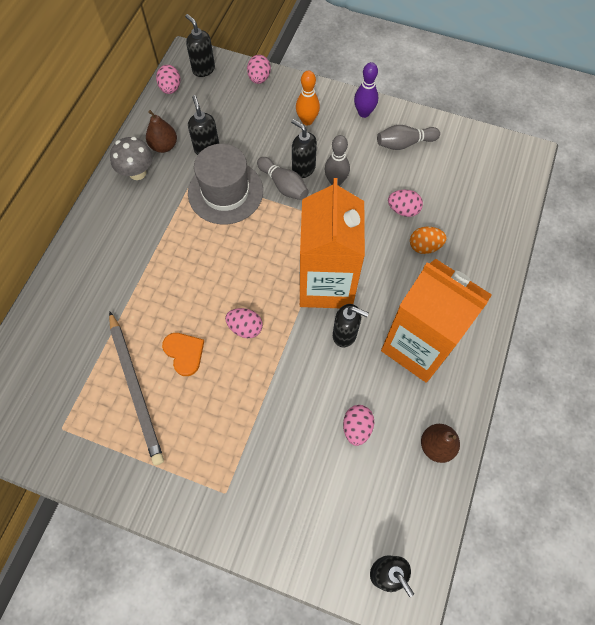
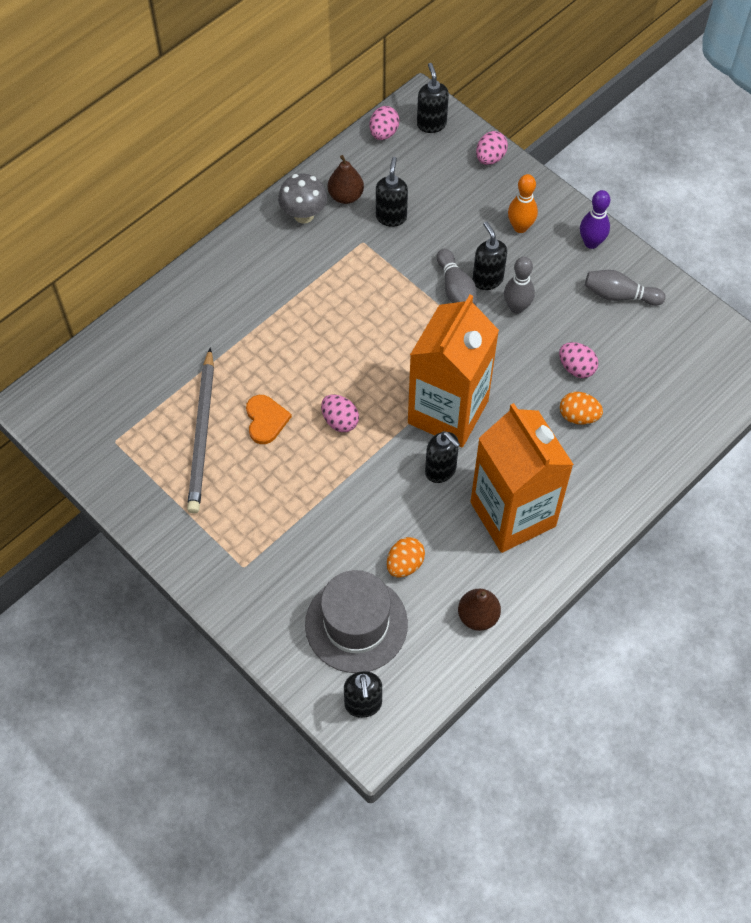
camera: 25 degrees right, 5 degrees down
grey hat [188,144,263,224] -> grey hat moved to [305,570,408,673]
pink egg [343,405,374,446] -> orange egg [387,537,425,577]

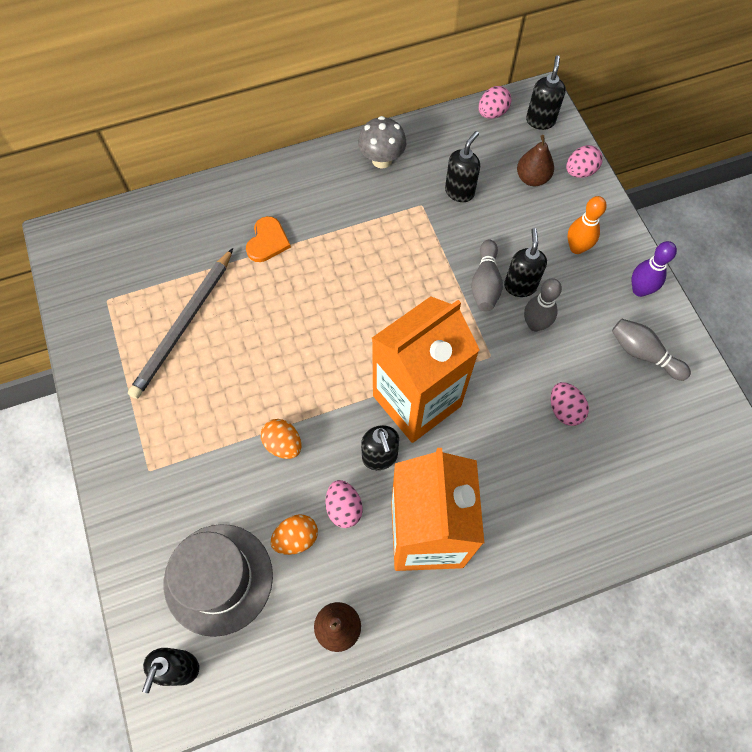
camera: 25 degrees right, 5 degrees up
orange heart [246,395,292,444] -> orange heart moved to [246,216,291,262]
pink egg [321,395,359,432] -> pink egg moved to [325,480,363,528]
brown pear [328,155,364,204] -> brown pear moved to [517,135,554,186]
orange egg [560,392,603,424] -> orange egg moved to [261,419,301,459]

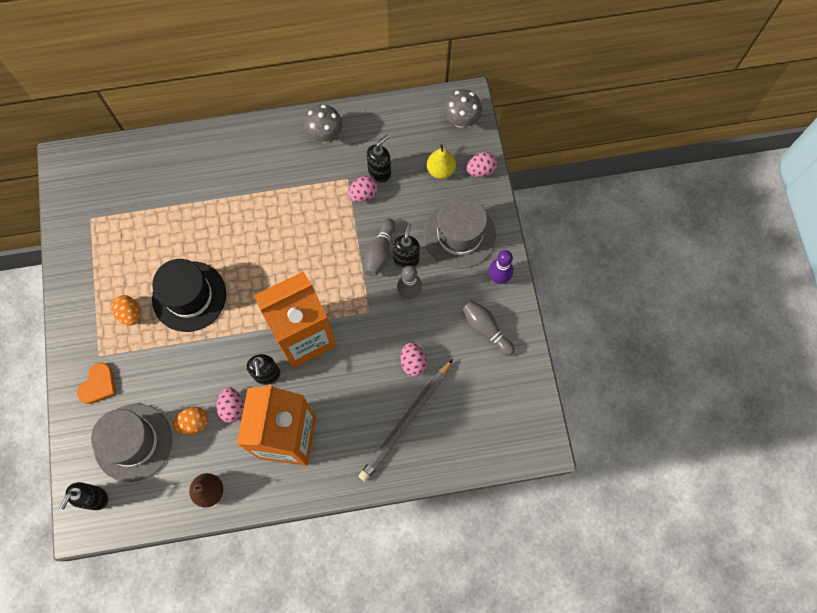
camera: 10 degrees right, 5 degrees up
grey pencil [128,248,233,399] -> grey pencil moved to [359,359,453,482]
orange heart [246,216,291,262] -> orange heart moved to [77,363,116,404]
orange egg [261,419,301,459] -> orange egg moved to [111,295,140,326]
pink egg [479,86,512,119] -> pink egg moved to [348,176,378,203]
brown pear [517,135,554,186] -> yellow pear [427,144,456,179]
black soap dispenser [526,55,566,130] -> grey mushroom [443,90,482,128]
orange bowling pin [567,196,607,254] -> grey hat [424,196,496,269]
none -> black hat [152,259,226,332]

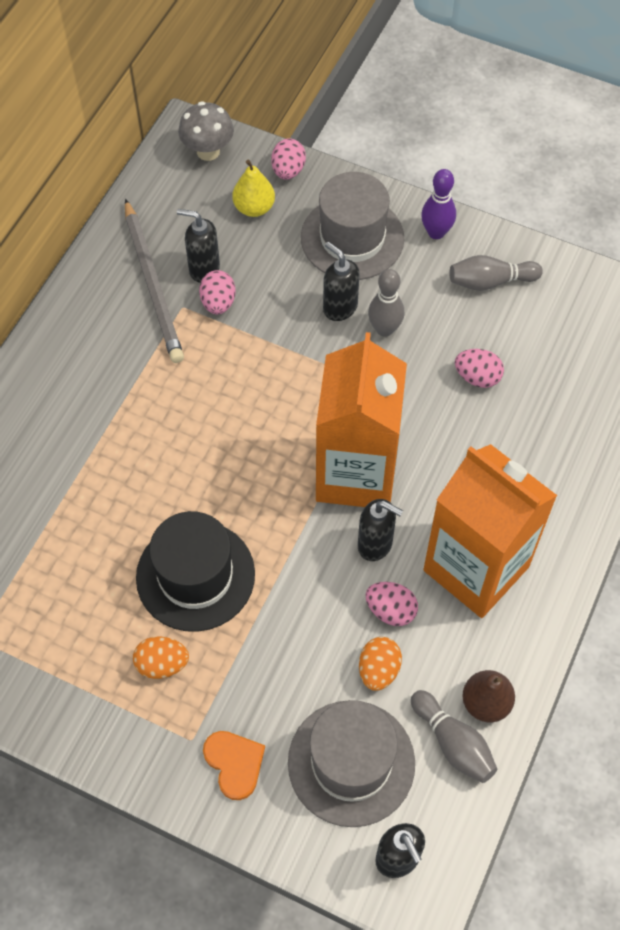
camera: 55 degrees left, 10 degrees down
grey mushroom [304,105,342,143] -> none
grey pencil [359,359,453,482] -> grey pencil moved to [125,199,184,363]
grey bowling pin [365,218,395,277] -> grey bowling pin moved to [411,690,497,783]
black soap dispenser [367,135,391,182] -> black soap dispenser turned 60 degrees counterclockwise [177,209,220,283]

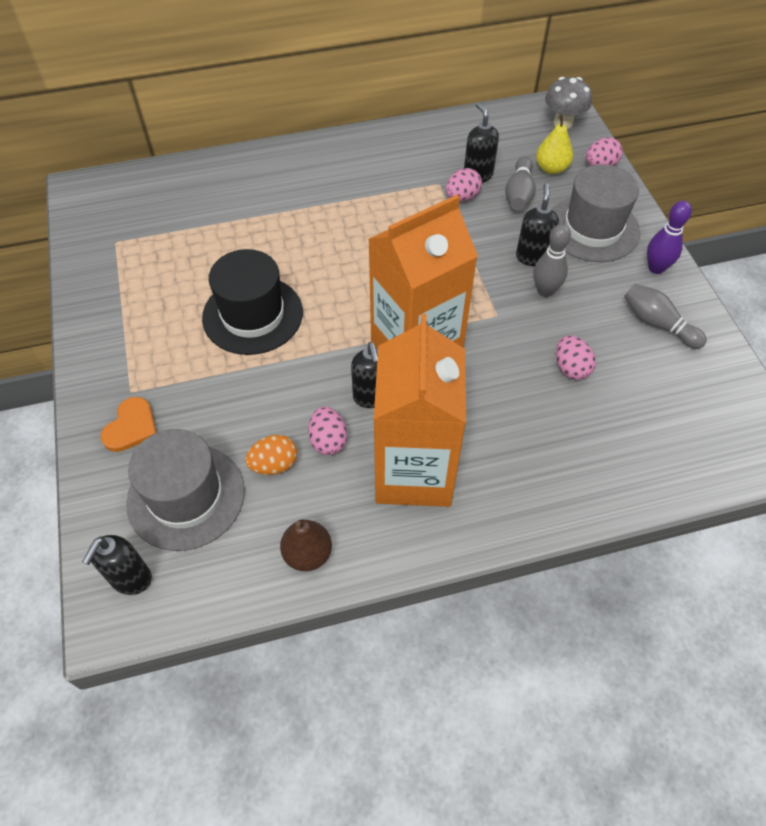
camera: 50 degrees right, 5 degrees down
grey pencil [125,199,184,363] -> none
orange egg [133,636,189,679] -> none
grey bowling pin [411,690,497,783] -> grey bowling pin moved to [505,156,536,211]

